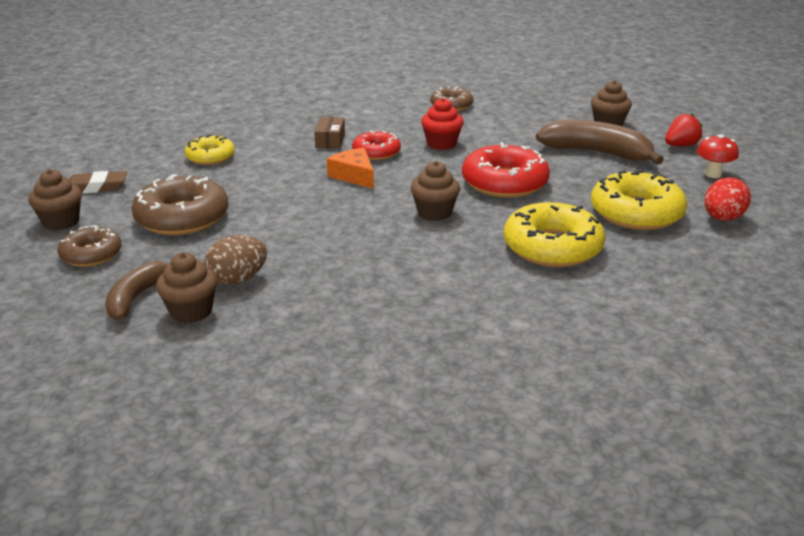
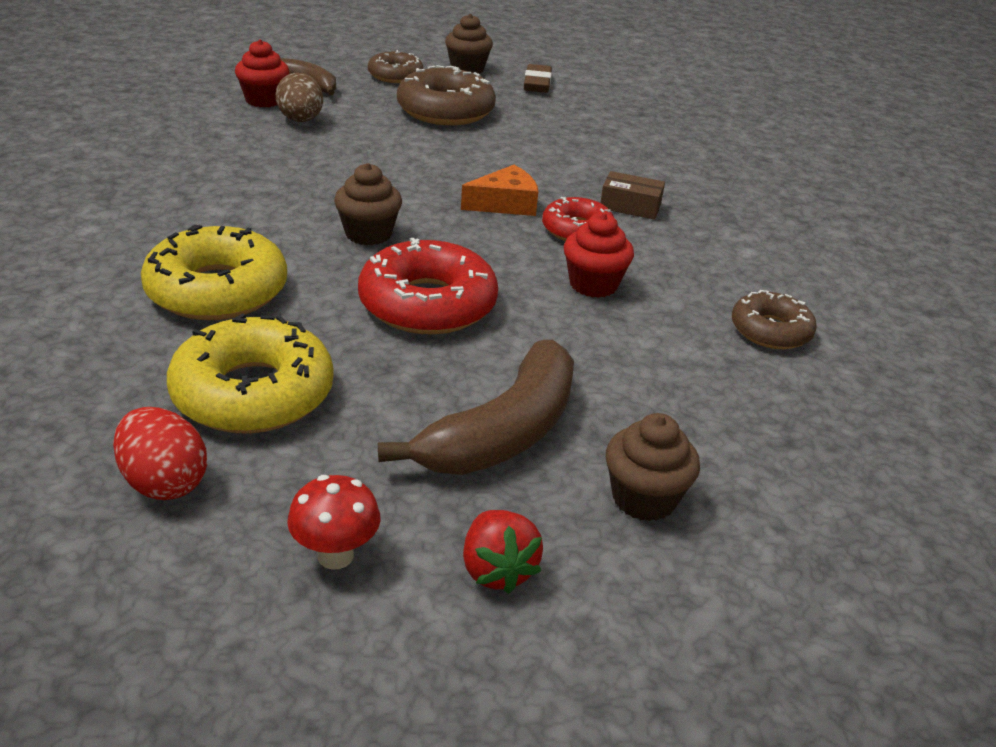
camera: 100 degrees right, 5 degrees up
brown cupcake [156,252,217,323] -> red cupcake [235,40,289,108]
yellow donut [184,134,235,165] -> none

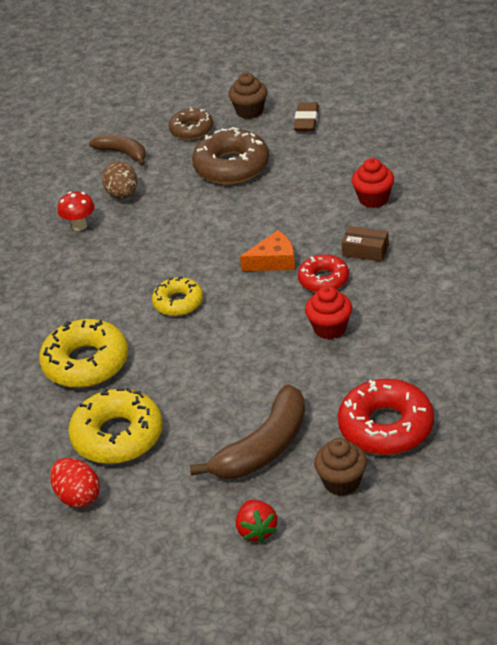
camera: 10 degrees right, 5 degrees up
red cupcake [235,40,289,108] -> red cupcake moved to [352,158,394,208]
red mushroom [287,475,380,570] -> red mushroom moved to [58,192,95,231]
brown cupcake [334,163,402,245] -> yellow donut [152,276,203,316]
red donut [358,238,498,334] -> red donut moved to [338,379,434,455]
brown donut [732,290,817,349] -> none

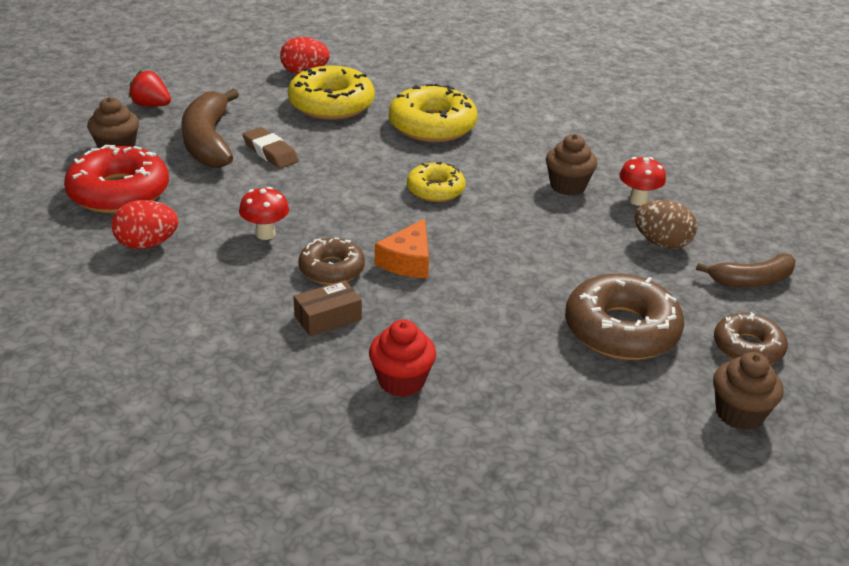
camera: 125 degrees right, 5 degrees down
brown eraser [294,102,319,131] -> brown eraser moved to [242,127,299,169]
red donut [298,254,349,292] -> brown donut [298,237,365,285]
red cupcake [305,286,352,339] -> red mushroom [239,187,289,240]
none -> red egg [111,200,178,249]
none -> brown cupcake [546,134,597,196]

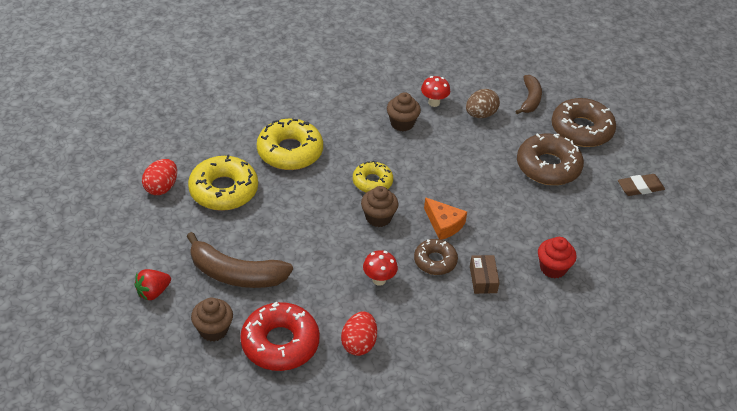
camera: 65 degrees left, 10 degrees up
brown eraser [242,127,299,169] -> brown eraser moved to [618,174,665,196]
brown cupcake [713,352,783,430] -> brown cupcake moved to [361,186,398,227]
brown donut [714,312,788,364] -> brown donut [552,98,616,147], size x1.66

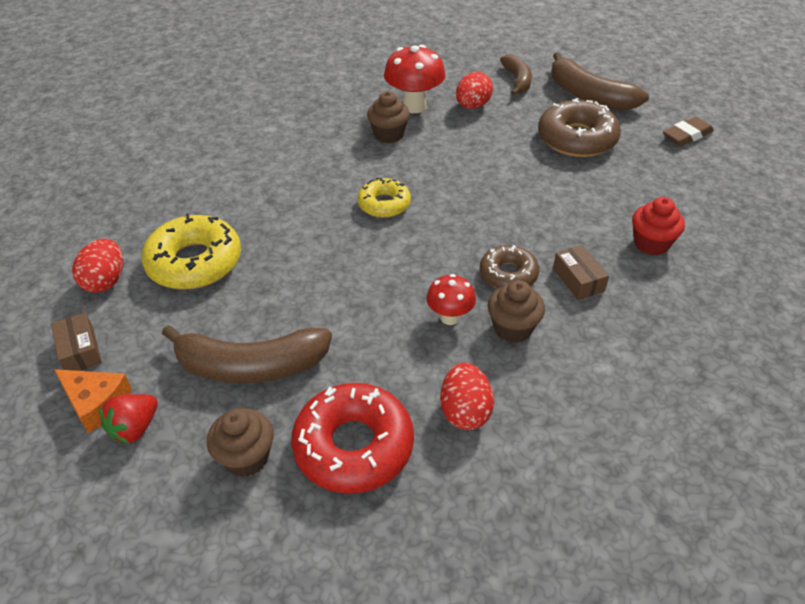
camera: 15 degrees left, 0 degrees up
yellow donut [257,119,323,170] -> none
brown cupcake [361,186,398,227] -> brown cupcake moved to [488,280,545,343]
red mushroom [421,76,450,107] -> red mushroom [384,45,446,113], size x1.70
orange cheese [424,197,467,240] -> orange cheese moved to [54,369,132,433]
brown egg [466,89,500,118] -> red egg [456,72,493,109]
brown donut [552,98,616,147] -> brown banana [551,52,649,110]
none -> brown box [51,312,102,371]

